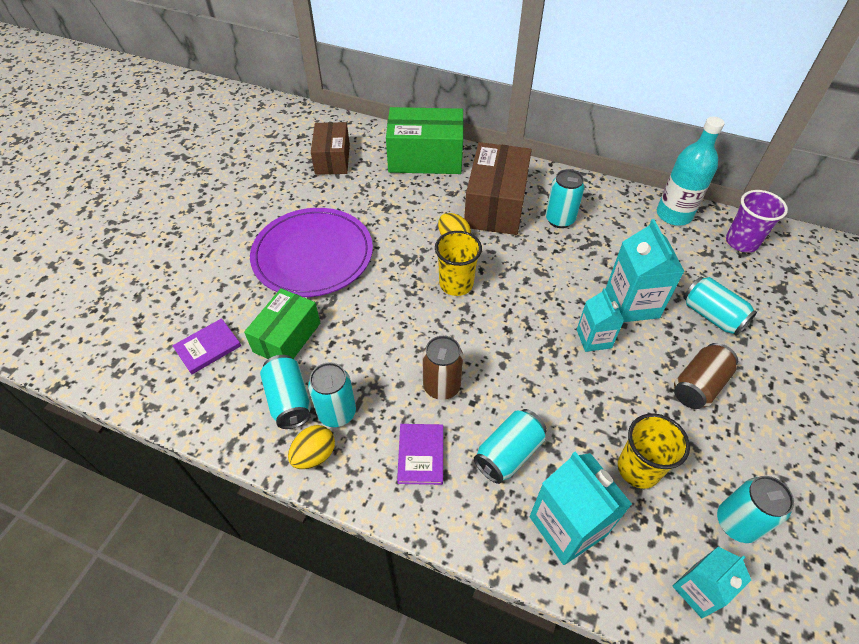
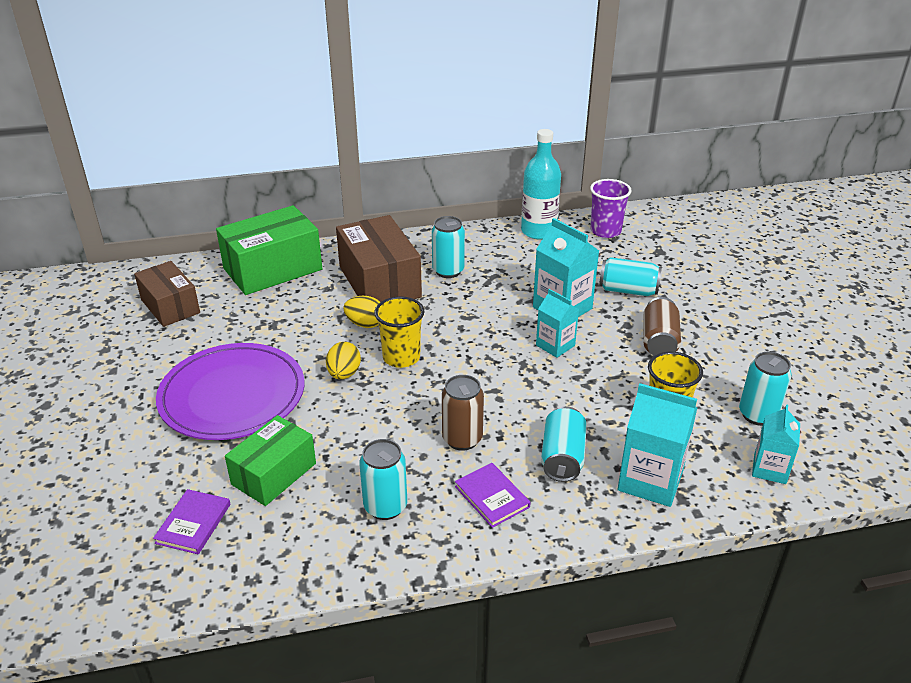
camera: 35 degrees left, 15 degrees down
green box [244,288,320,359] -> green box turned 45 degrees clockwise [225,415,316,506]
turquoise can [260,355,311,429] -> none
yellow egg [288,425,335,469] -> yellow egg moved to [326,342,361,379]

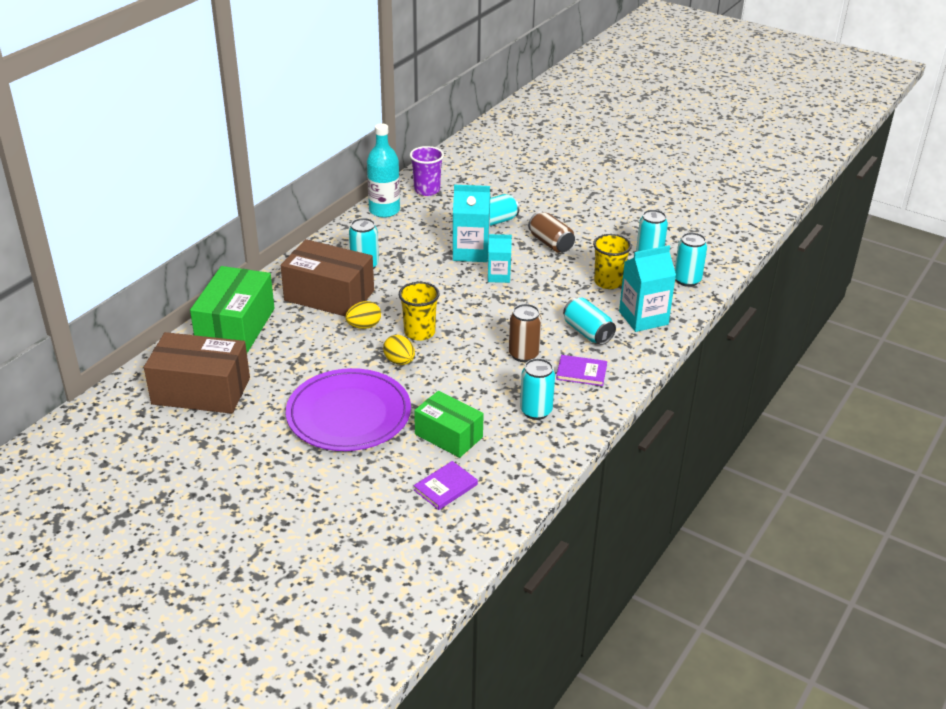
camera: 45 degrees left, 0 degrees up
brown box [134,261,200,327] -> brown box [144,332,250,414], size x1.53
purple book [153,489,230,554] -> purple book turned 75 degrees clockwise [413,461,478,510]
green box [225,415,316,506] -> green box turned 45 degrees counterclockwise [414,391,484,458]
turquoise carton [752,404,800,484] -> turquoise can [675,232,707,287]

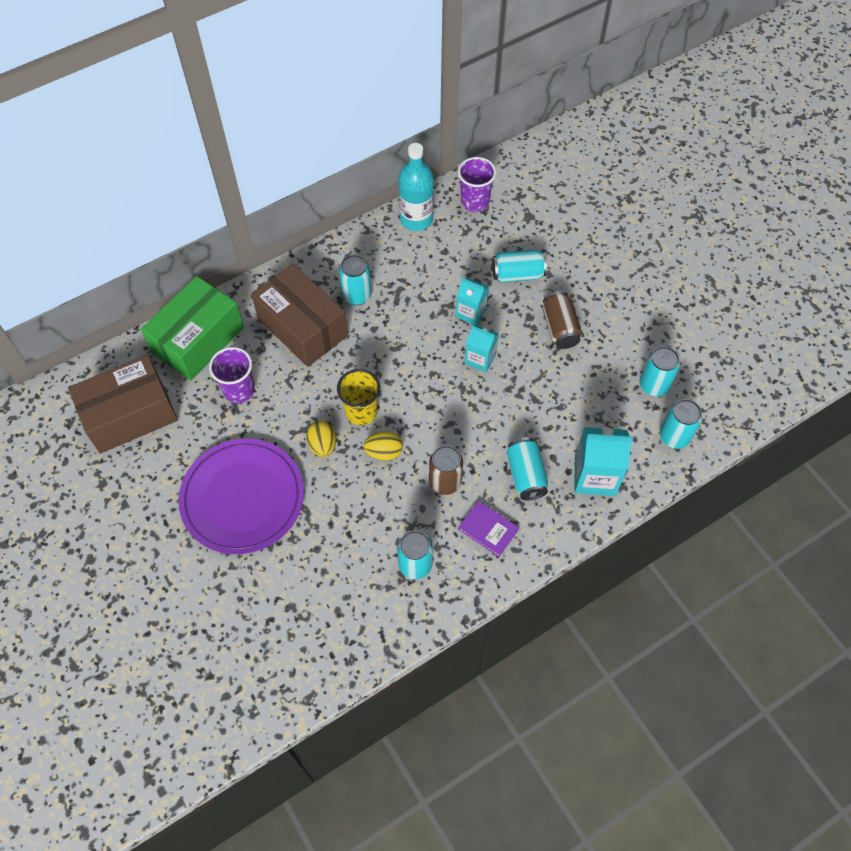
camera: 25 degrees right, 25 degrees up
brown box [144,332,250,414] -> brown box turned 60 degrees counterclockwise [68,355,178,454]
yellow egg [345,301,381,329] -> yellow egg moved to [363,432,403,461]
purple book [413,461,478,510] -> none
green box [414,391,484,458] -> none
turquoise carton [453,185,490,262] -> turquoise carton [456,278,489,325], size x0.62
yellow cup [593,234,632,289] -> none
none -> purple cup [209,347,255,403]

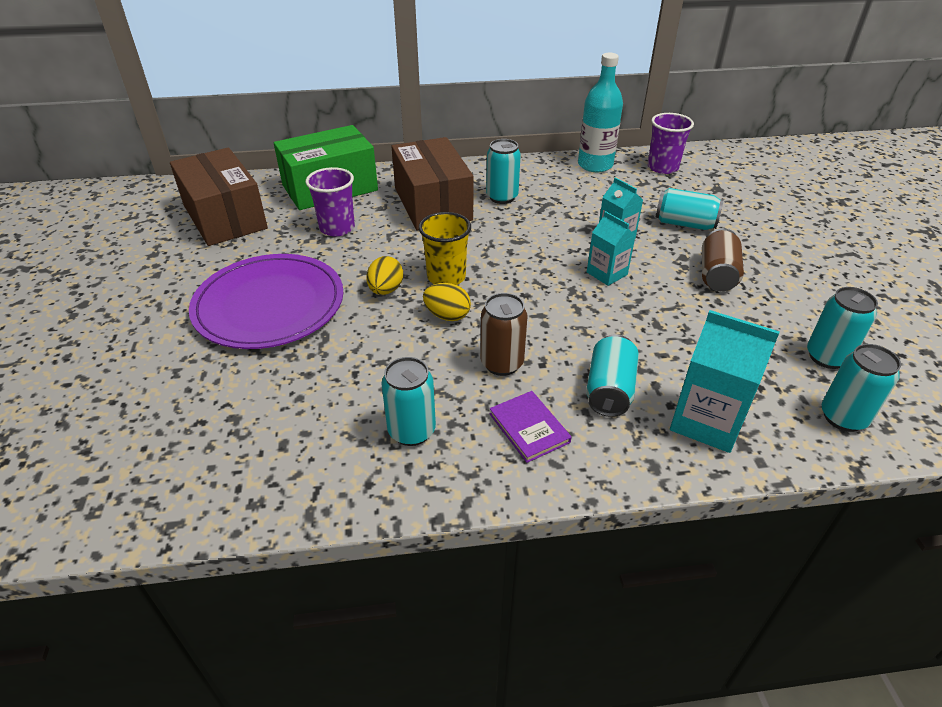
camera: 25 degrees right, 20 degrees down
brown box [68,355,178,454] -> brown box turned 60 degrees clockwise [170,147,268,246]

